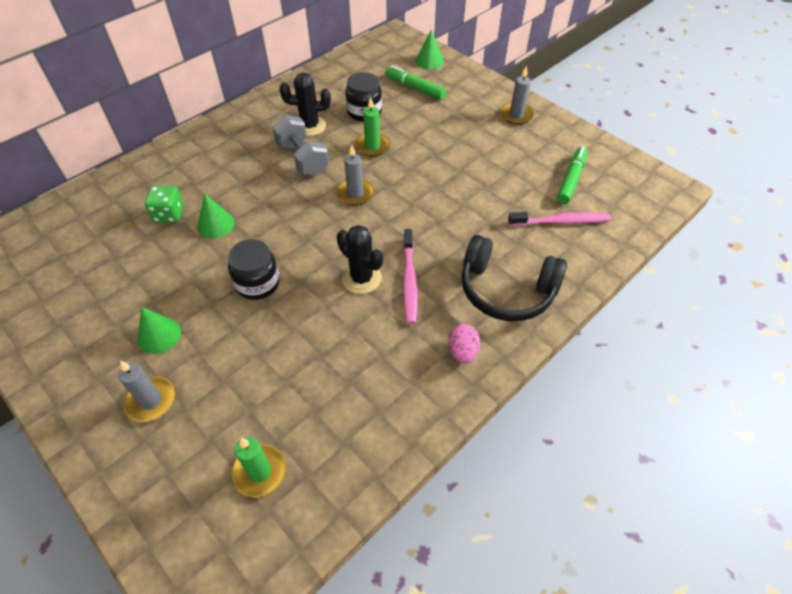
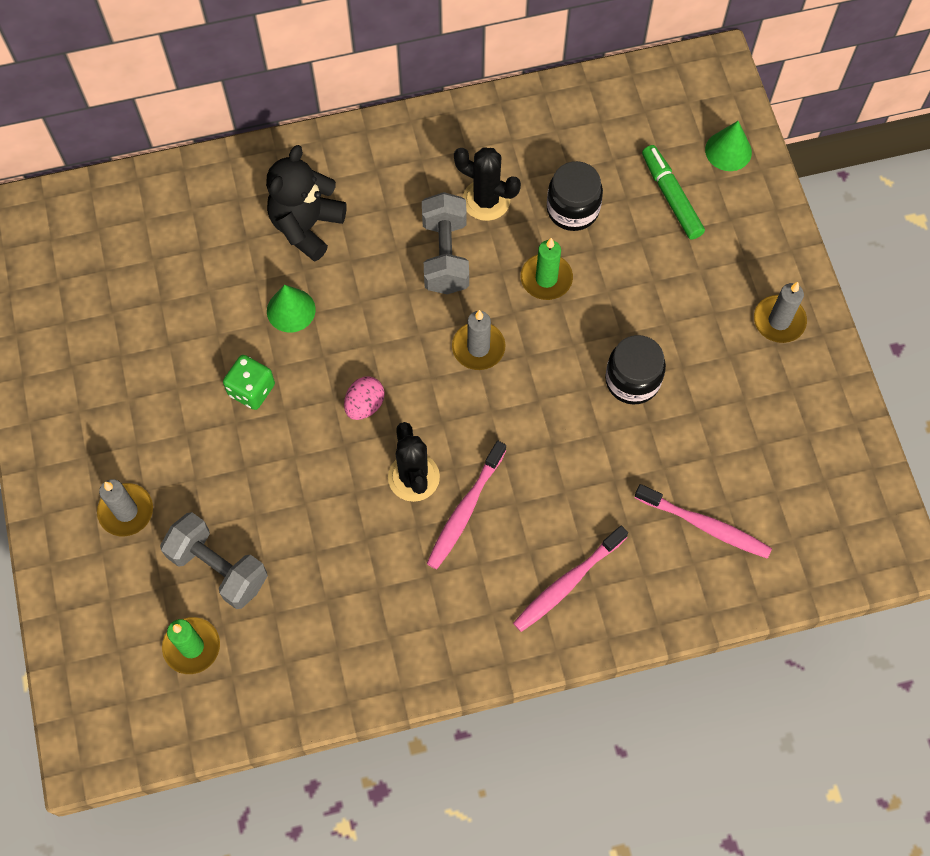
camera: 30 degrees right, 15 degrees up
green cone [137,307,181,354] -> none
green dice [145,186,184,222] -> green dice moved to [223,355,275,410]
black jar [228,239,280,300] -> black jar moved to [605,335,666,405]
pink egg [448,324,480,363] -> pink egg moved to [344,376,385,420]
black headphones [462,235,567,321] -> pink toothbrush [513,526,628,632]
green marker [557,147,588,204] -> none
none -> grey dumbbell [160,512,268,609]
none -> black teddy bear [266,145,347,262]

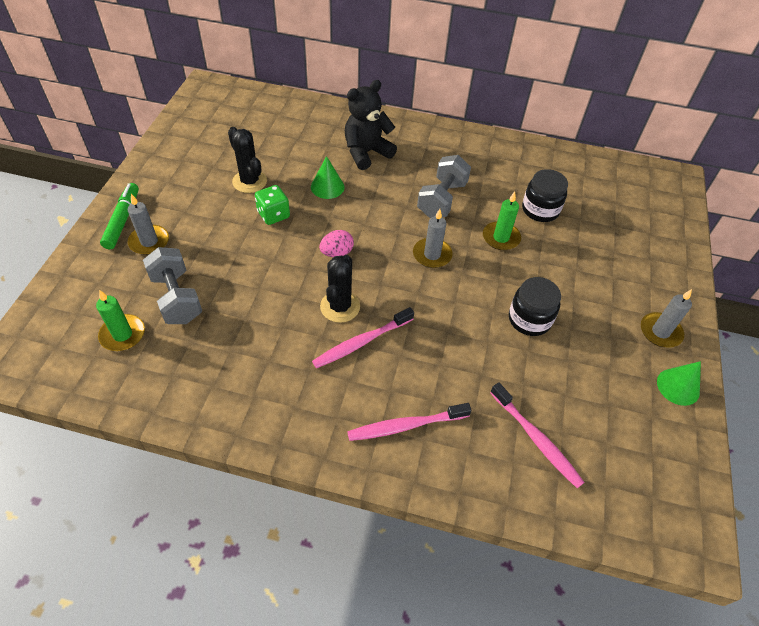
camera: 25 degrees right, 15 degrees down
black cactus [454,148,521,221] -> black cactus moved to [228,127,267,193]
green marker [642,145,705,240] -> green marker moved to [100,183,139,249]
green cone [705,121,752,171] -> green cone moved to [657,361,701,406]

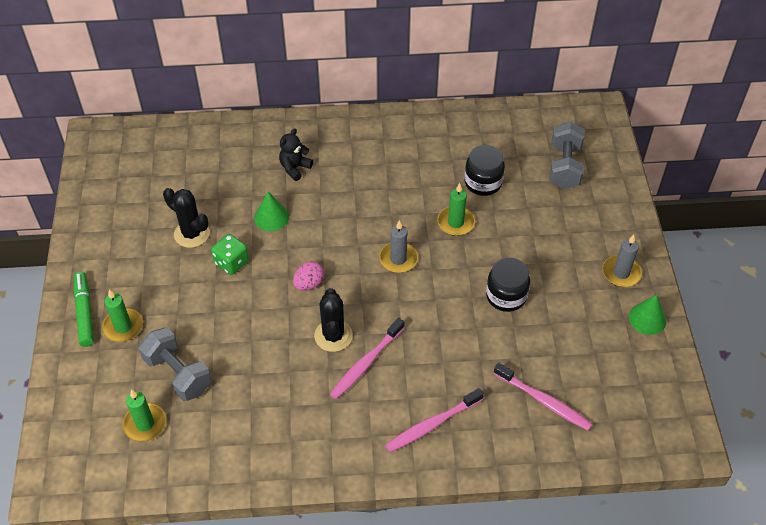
camera: 15 degrees left, 0 degrees up
grey candle [128,194,169,255] -> green candle [102,290,143,342]
black teddy bear [345,80,397,170] -> black teddy bear [279,128,313,181], size x0.61
grey dumbbell [417,155,471,218] -> grey dumbbell moved to [550,122,585,189]

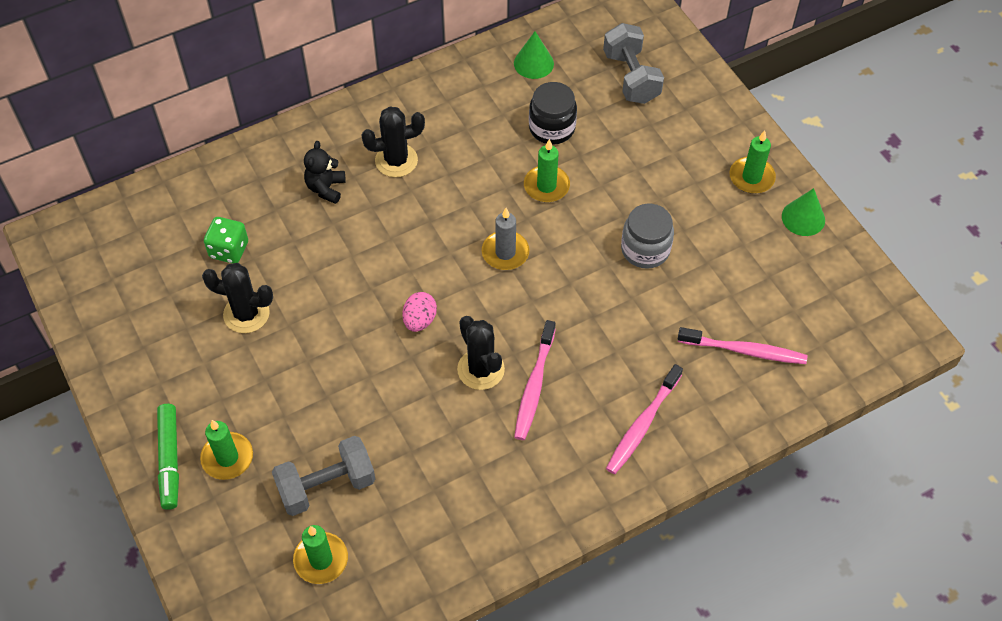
camera: 25 degrees left, 5 degrees up
green marker [74,272,94,347] -> green marker turned 150 degrees counterclockwise [157,404,179,510]
grey dumbbell [139,327,212,401] -> grey dumbbell turned 45 degrees counterclockwise [272,436,375,516]
green dice [211,234,249,275] -> green dice moved to [204,217,248,264]
green cone [254,192,289,231] -> green cone moved to [514,31,554,79]
black jar [486,257,530,312] -> grey jar [621,204,674,269]
grey candle [602,235,642,287] -> green candle [730,130,776,194]
none -> black cactus [361,107,425,177]

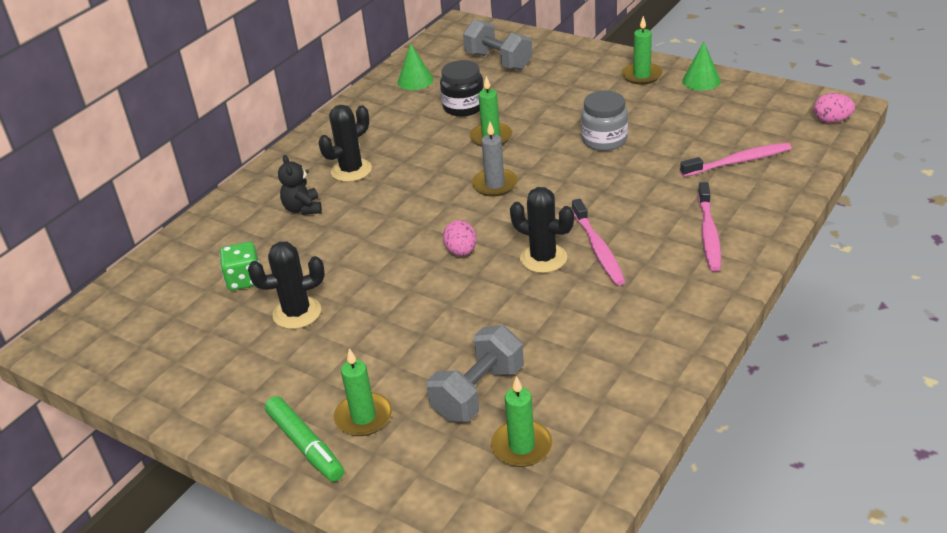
camera: 25 degrees left, 20 degrees down
none -> pink egg [814,93,855,123]

